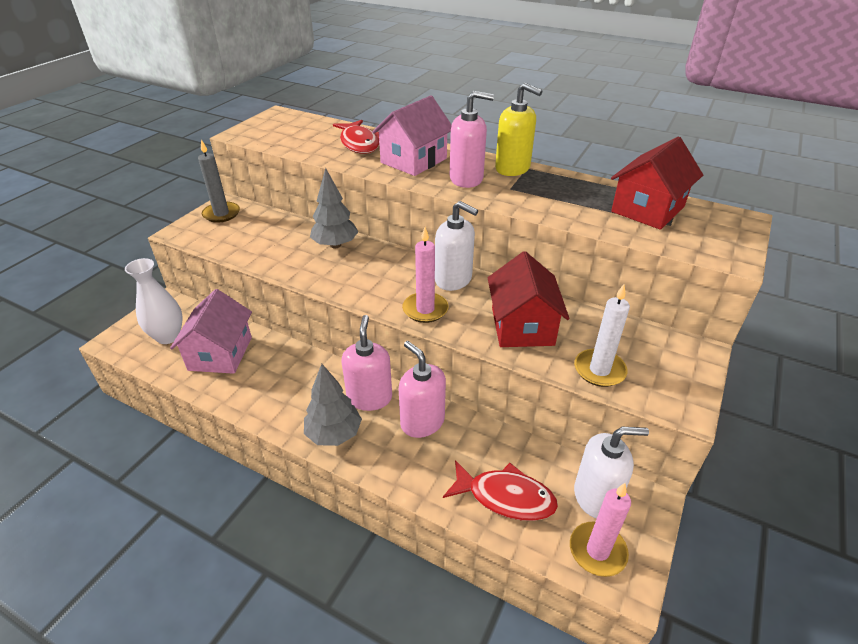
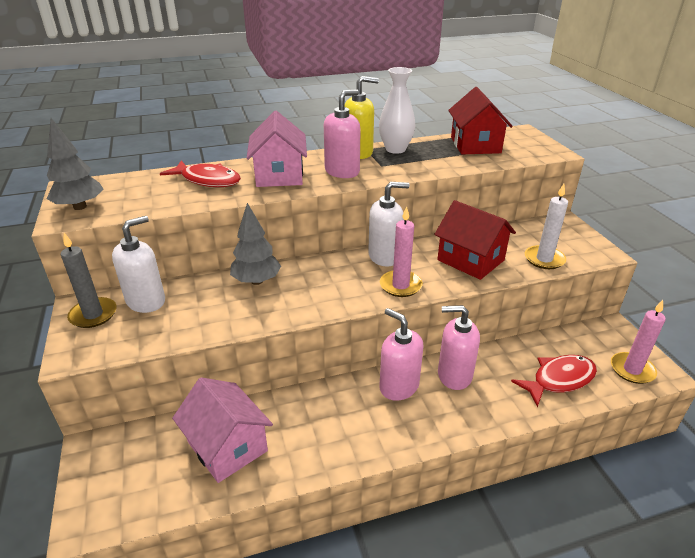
camera: 45 degrees left, 5 degrees down
white vase [125,258,183,344] -> white vase moved to [379,67,415,154]
grey tree [304,364,362,446] -> grey tree moved to [47,118,103,210]
white soap dispenser [574,427,649,519] -> white soap dispenser moved to [112,216,165,313]

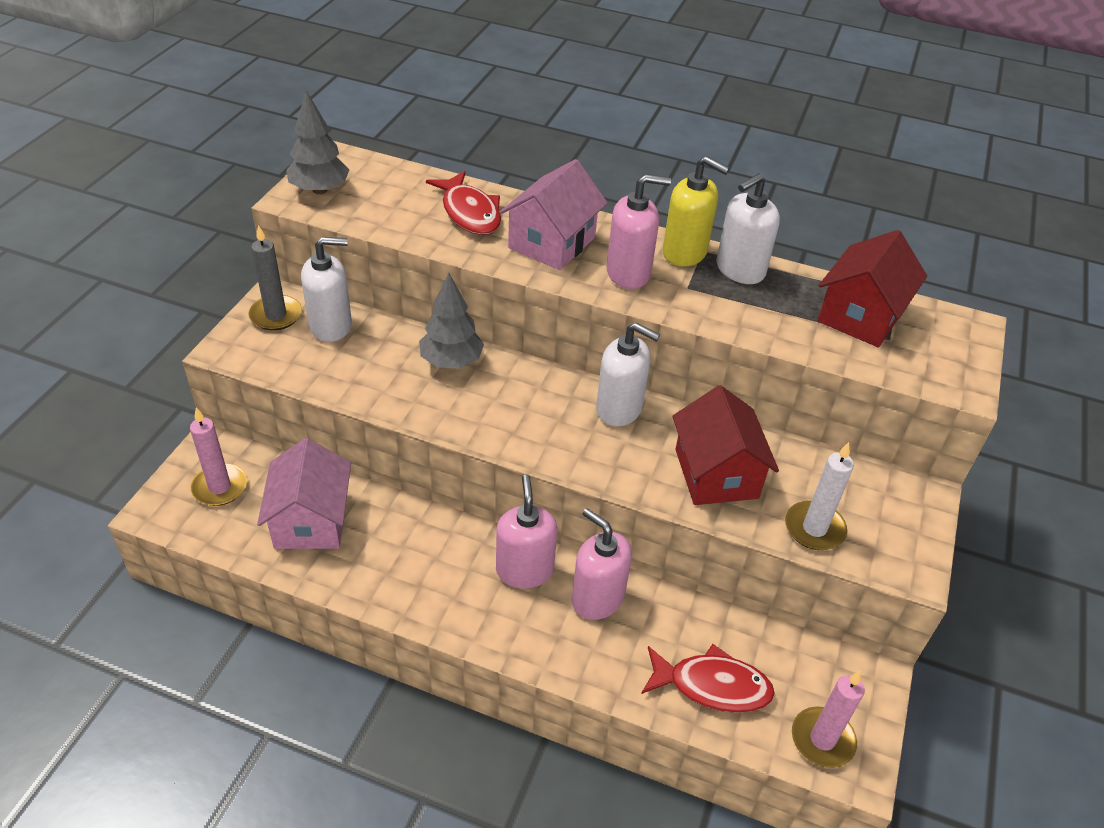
camera: 35 degrees right, 10 degrees up
white vase [379,67,415,154] -> white soap dispenser [716,173,780,284]
pink candle [380,206,423,297] -> pink candle moved to [190,408,247,506]

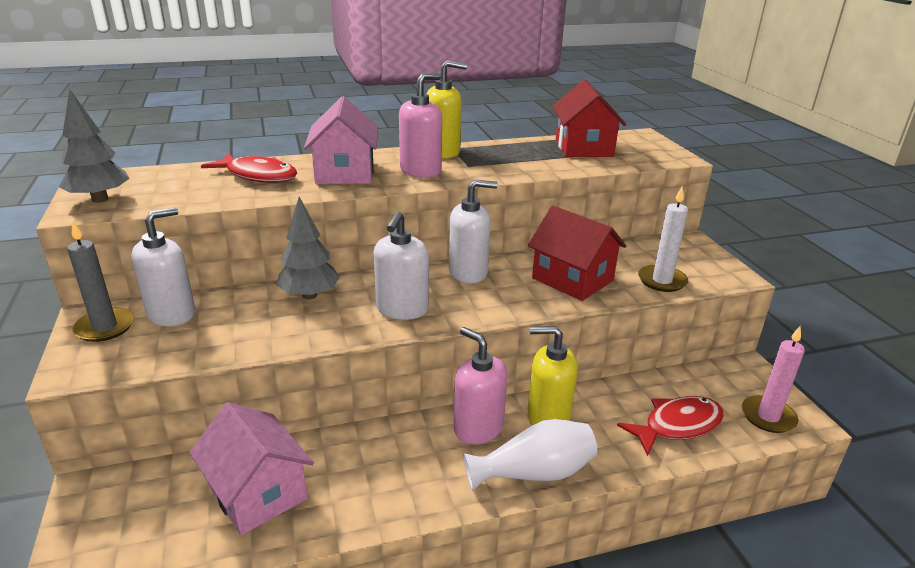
camera: 35 degrees left, 15 degrees down
pink candle [190,408,247,506] -> none
pink soap dispenser [572,508,632,620] -> yellow soap dispenser [527,326,578,425]
white soap dispenser [716,173,780,284] -> white soap dispenser moved to [374,211,429,320]
none -> white vase [463,419,597,491]

